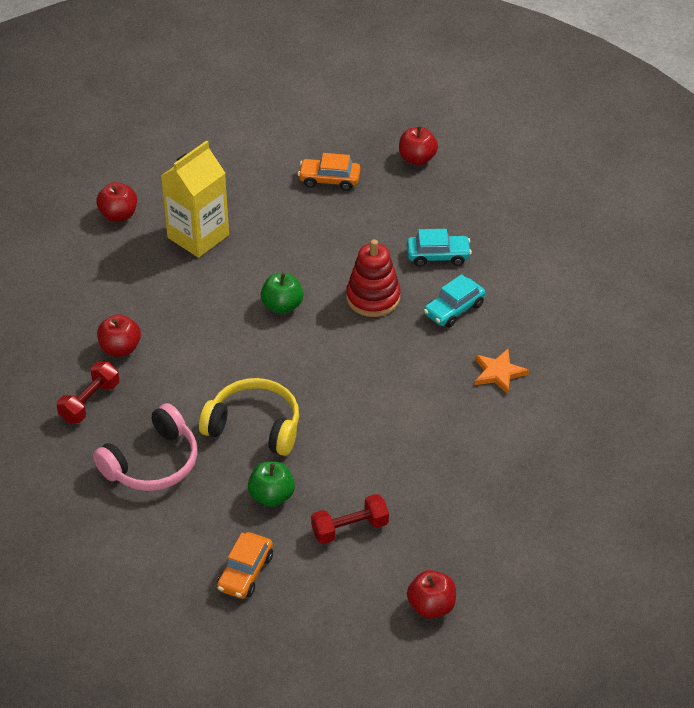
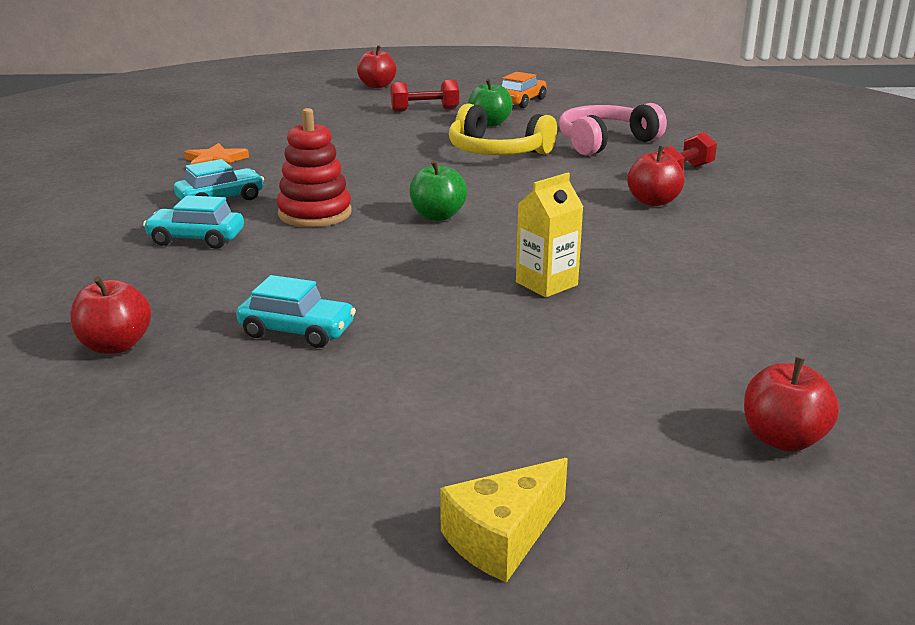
camera: 170 degrees left, 20 degrees down
red apple [96,182,137,222] -> red apple moved to [744,357,839,452]
yellow carton [161,141,229,258] -> yellow carton [516,173,584,297], size x0.61
orange car [298,153,361,191] -> turquoise car [236,275,356,348]
none -> yellow cheese [440,458,568,583]

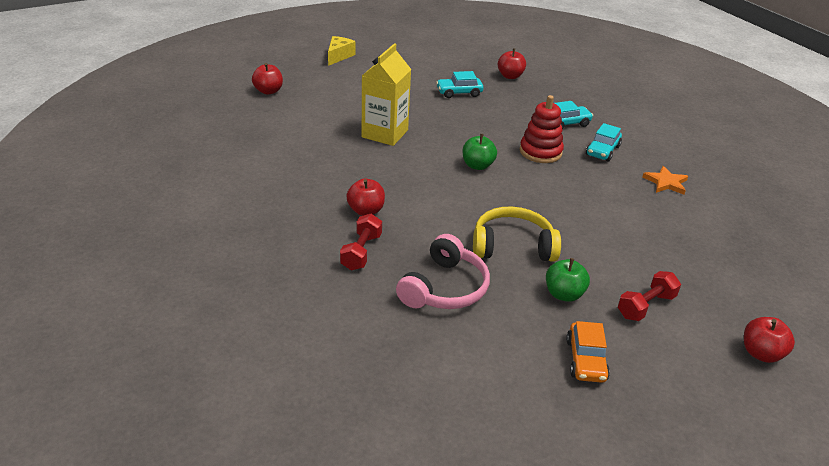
camera: 150 degrees right, 10 degrees up
yellow carton [516,173,584,297] -> yellow carton [362,43,411,146], size x1.63

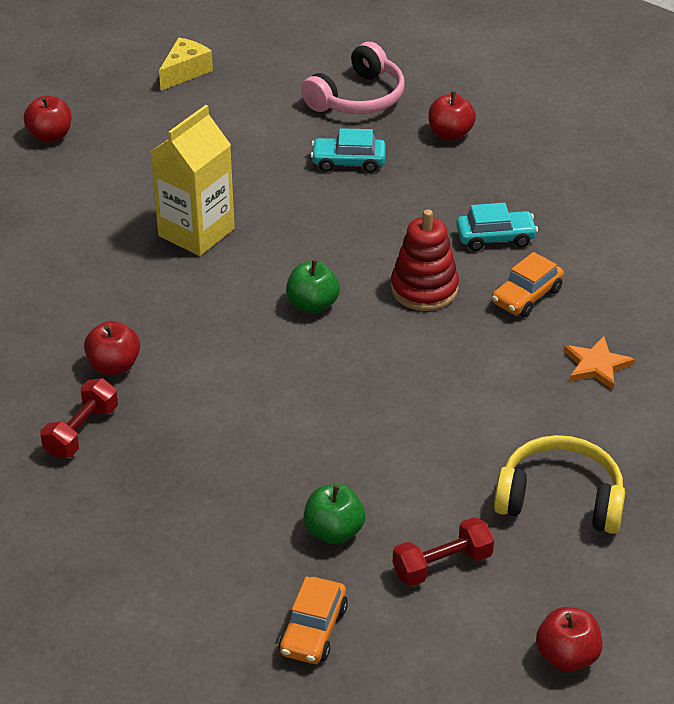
camera: 15 degrees right, 5 degrees up
pink headphones [396,234,490,309] -> pink headphones moved to [301,42,405,114]
yellow headphones [473,207,561,262] -> yellow headphones moved to [494,435,625,534]
turquoise car [586,123,622,161] -> orange car [492,252,564,317]

